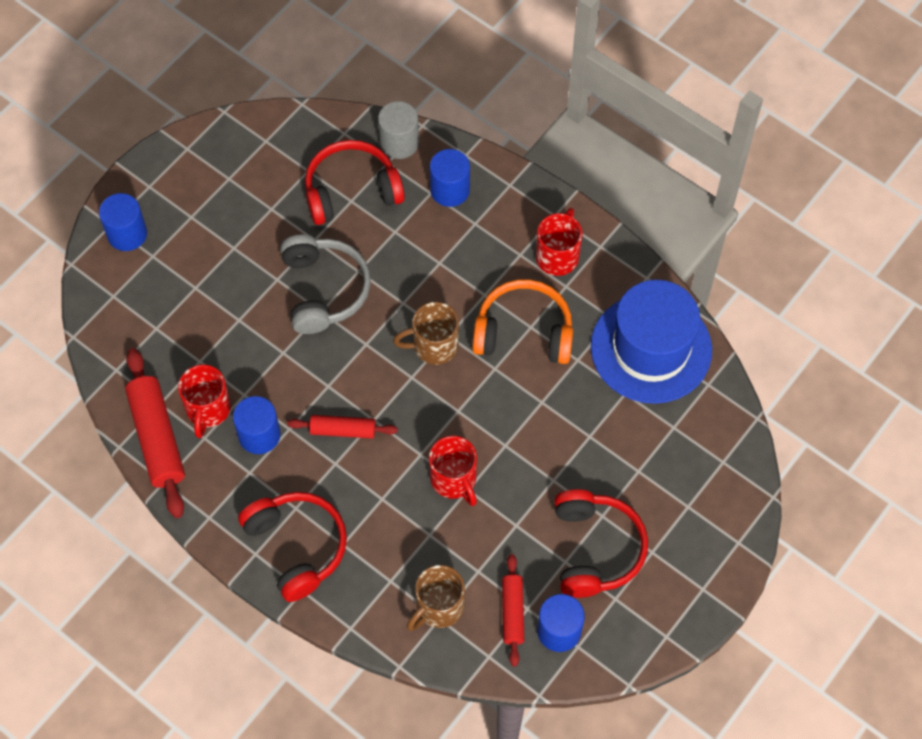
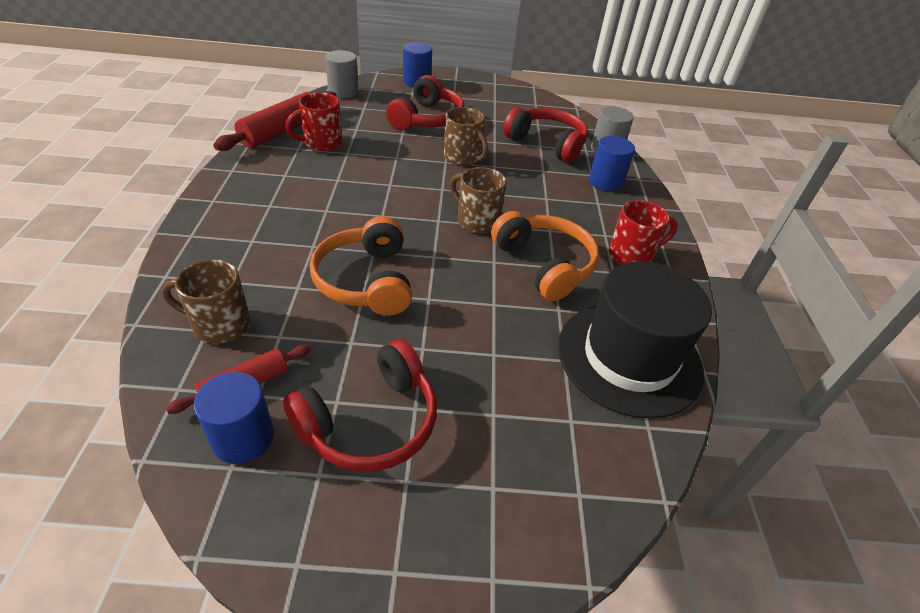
camera: 50 degrees right, 20 degrees down
blue cylinder [233,396,281,454] -> none
red headphones [238,492,347,602] -> red headphones moved to [386,75,464,130]
grey headphones [280,235,371,334] -> brown mug [444,107,488,165]
red rolling pin [287,415,398,439] -> none
red mug [429,436,477,506] -> orange headphones [309,216,412,316]
blue hat [591,280,712,404] -> black hat [558,261,712,419]
none -> grey cylinder [325,50,359,98]

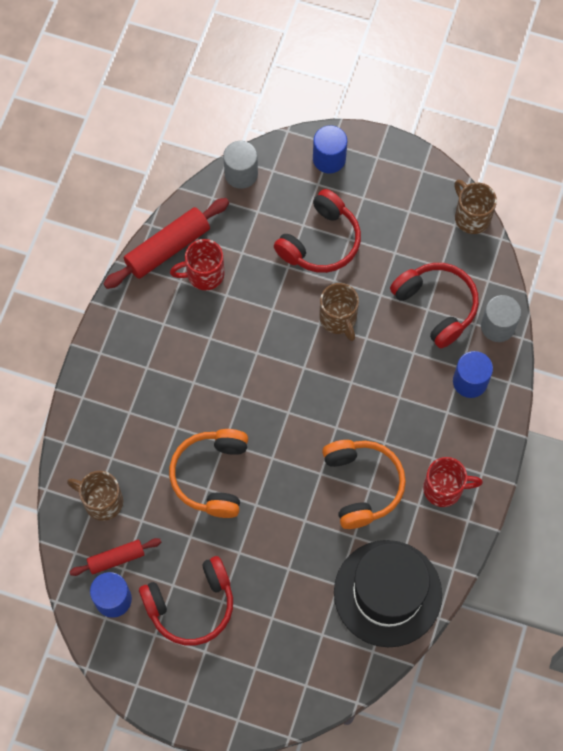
camera: 20 degrees right, 25 degrees up
brown mug [450,167,507,234] -> brown mug moved to [455,180,497,234]

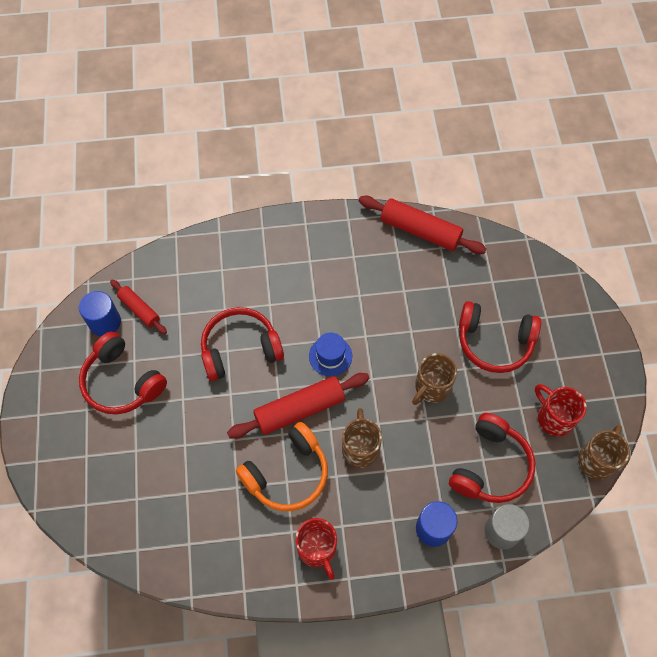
camera: 65 degrees right, 5 degrees down
brown mug [67,471,123,521] -> brown mug moved to [342,408,382,468]
orange headphones [169,429,248,518] -> red headphones [201,307,284,381]
red mug [170,239,224,290] -> red mug moved to [535,384,587,436]
grey cylinder [223,141,258,189] -> none
blue cylinder [313,125,347,173] -> none
black hat [334,540,442,647] -> none
none -> red rolling pin [227,373,370,439]
none -> blue hat [309,333,352,376]

